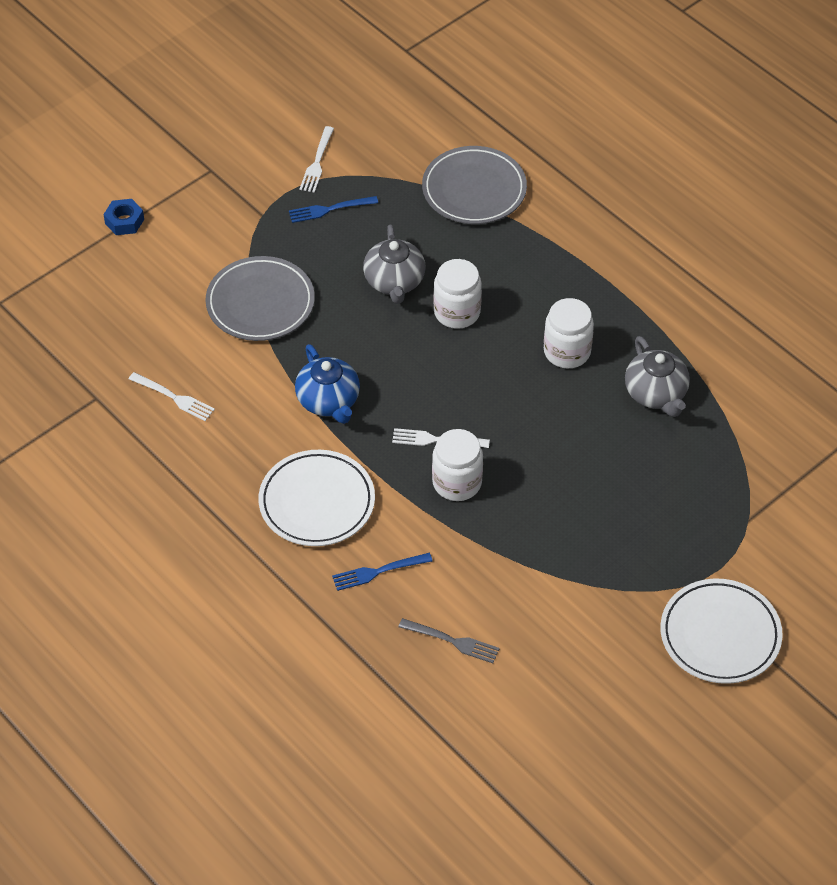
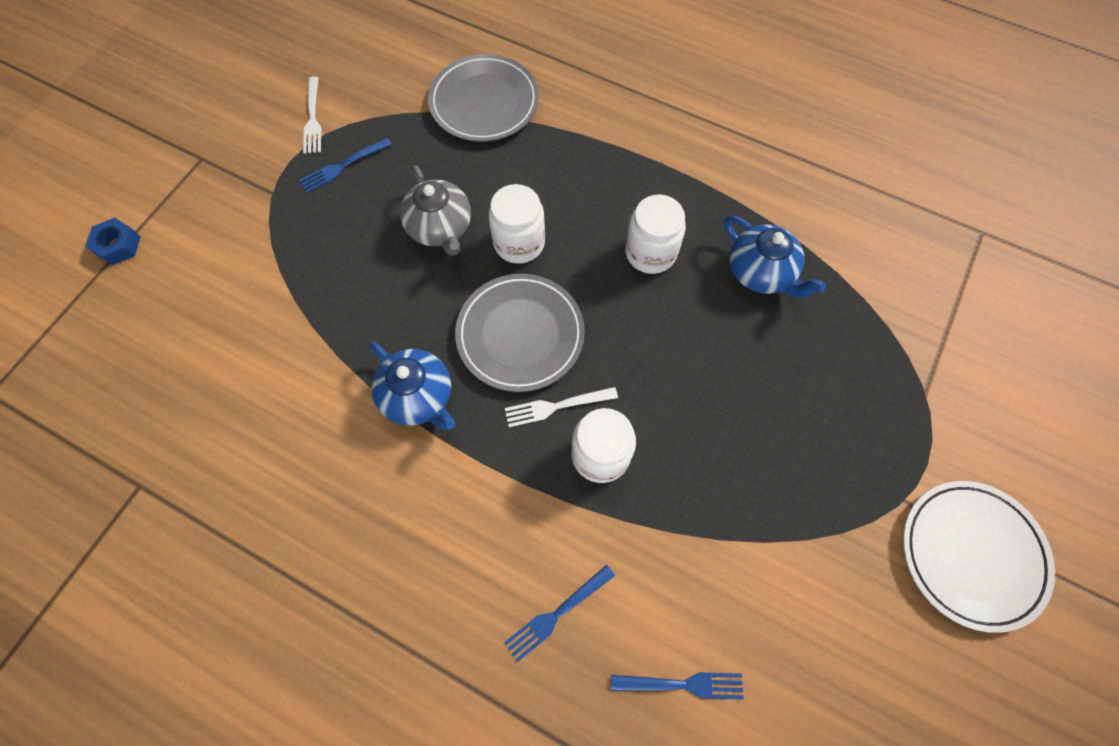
camera: 20 degrees left, 15 degrees up
white fork [129,372,215,421] -> none
grey plate [206,256,315,341] -> grey plate moved to [455,274,585,392]
white plate [259,450,375,546] -> none
grey fork [398,618,500,663] -> blue fork [611,672,744,700]
grey teapot [625,336,690,417] -> blue teapot [725,215,826,298]

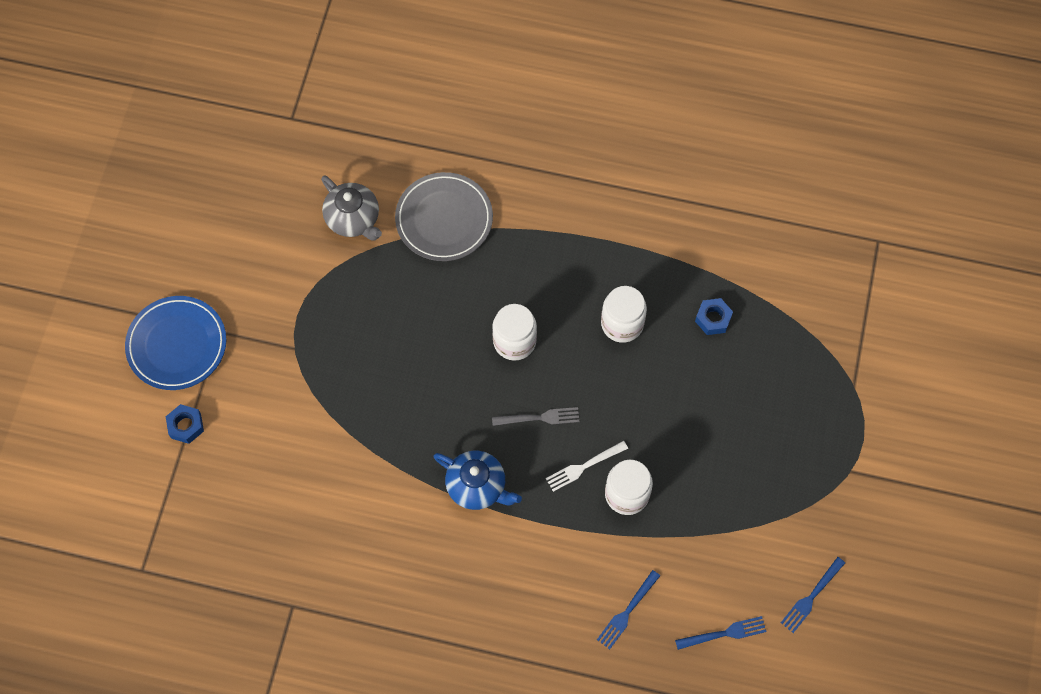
camera: 15 degrees left, 0 degrees up
blue fork [299,138,392,193] -> blue fork moved to [781,557,845,633]
white fork [303,77,321,154] -> none
grey teapot [400,165,471,256] -> grey teapot moved to [321,175,382,240]
grey plate [455,274,585,392] -> grey fork [492,407,580,426]
blue teapot [725,215,826,298] -> blue nut [695,298,733,335]
white plate [903,481,1055,633] -> none
none -> blue plate [125,296,226,390]

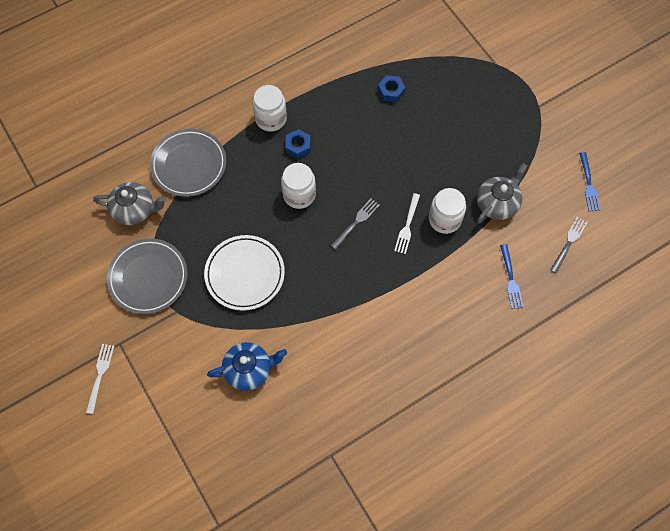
camera: 45 degrees left, 0 degrees up
blue plate [125,296,226,390] -> white fork [86,344,114,414]
blue nut [166,404,204,444] -> blue nut moved to [285,129,311,159]
blue teapot [434,451,522,510] -> blue teapot moved to [207,342,287,391]
white jar [601,286,647,343] -> white jar moved to [253,85,287,132]
blue fork [675,616,767,650] -> grey fork [550,217,587,274]
none -> grey plate [107,238,187,314]
none -> white plate [204,235,285,311]
none -> grey teapot [477,163,528,224]

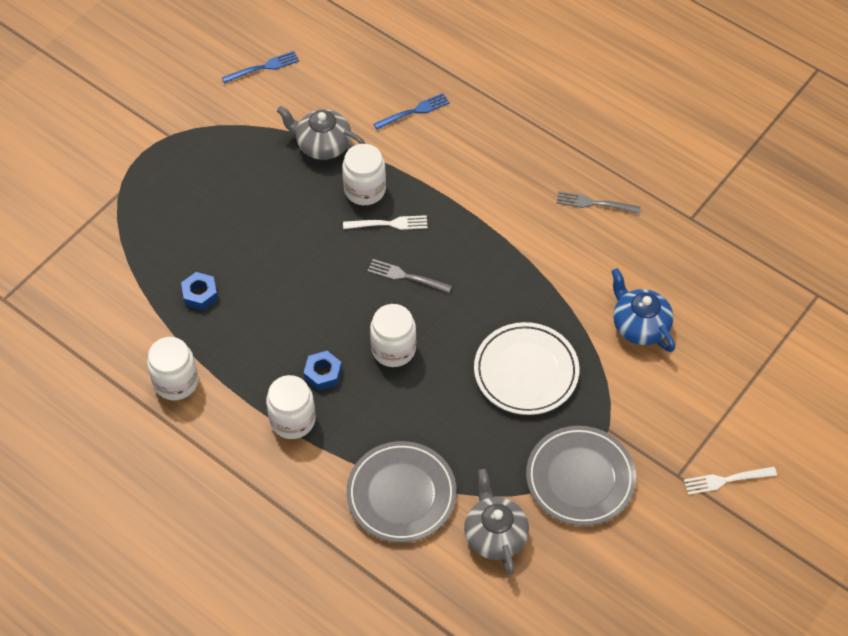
camera: 110 degrees left, 10 degrees down
grey fork [550,217,587,274] -> grey fork moved to [556,191,641,214]
none -> white jar [147,337,198,400]

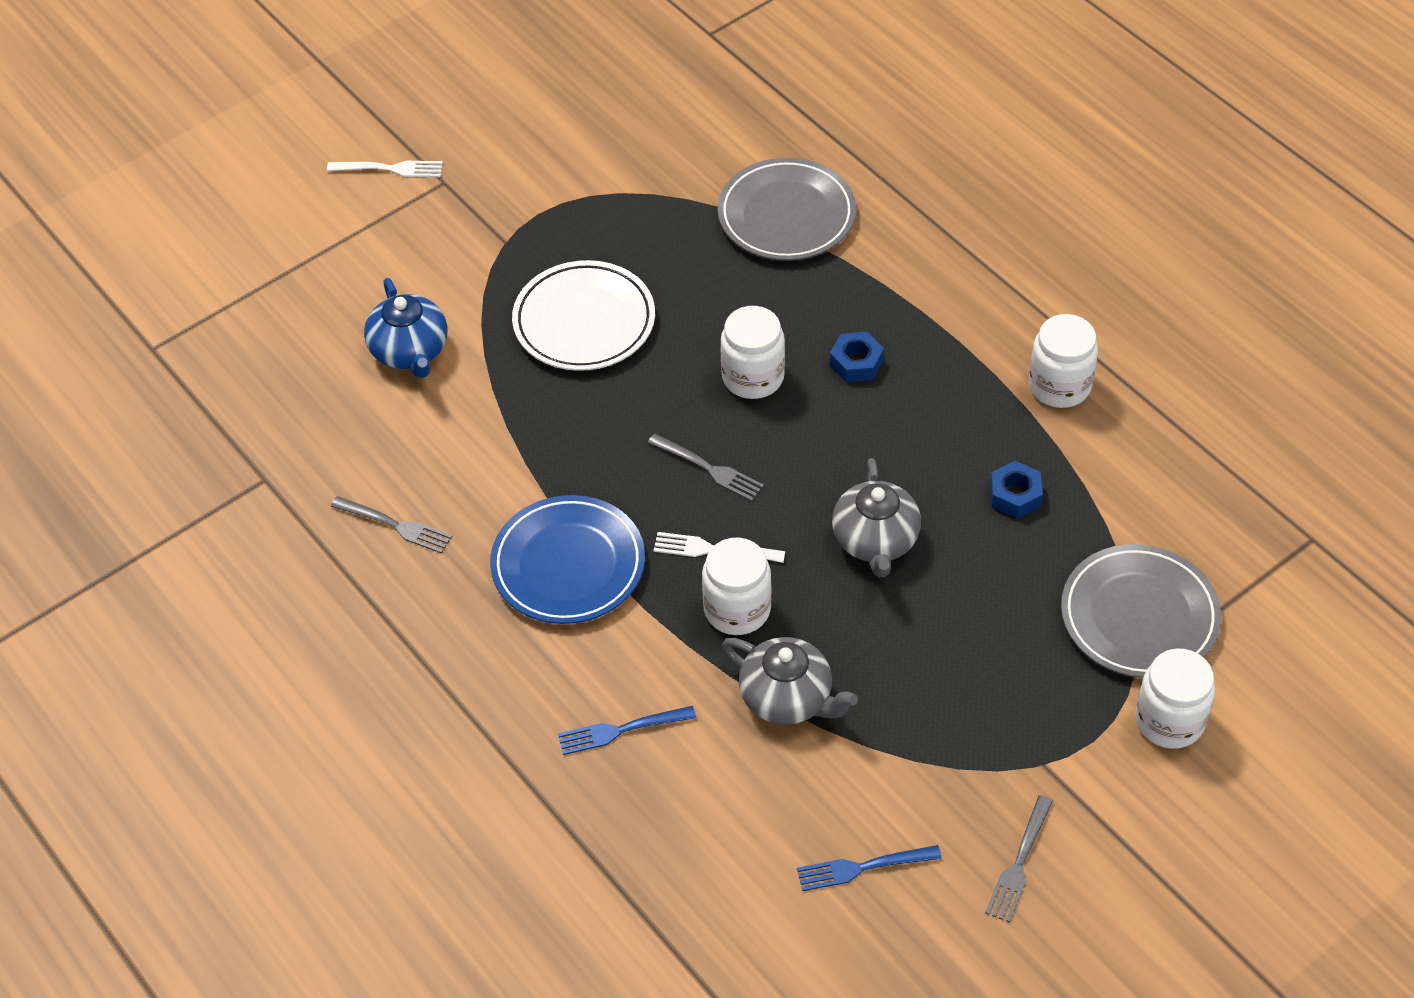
camera: 165 degrees left, 5 degrees down
white jar [266,375,316,439] -> white jar moved to [1135,648,1215,749]
grey teapot [464,469,529,575] -> grey teapot moved to [832,458,921,577]
grey plate [526,426,636,526] -> grey plate moved to [1061,544,1221,678]
none -> blue plate [490,495,645,624]
none -> grey fork [985,795,1053,923]

